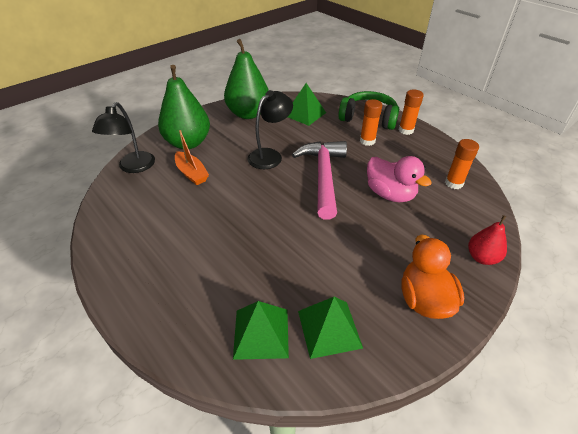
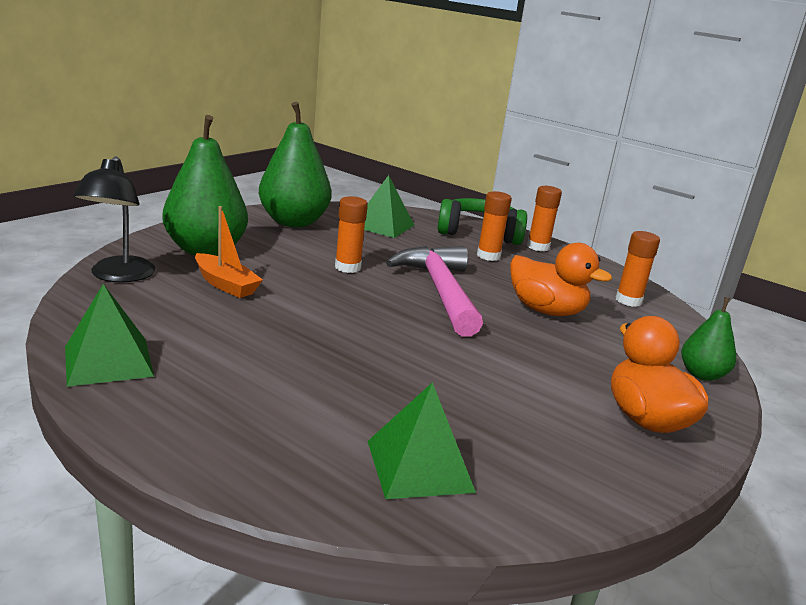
camera: 15 degrees left, 20 degrees down
black lamp [248,90,293,169] -> orange glue stick [335,196,368,273]
green pyramid [298,297,363,359] -> green pyramid moved to [65,284,154,387]
pink duck [367,156,432,202] -> orange duck [510,243,612,316]
red pear [468,215,507,265] -> green pear [681,297,736,381]

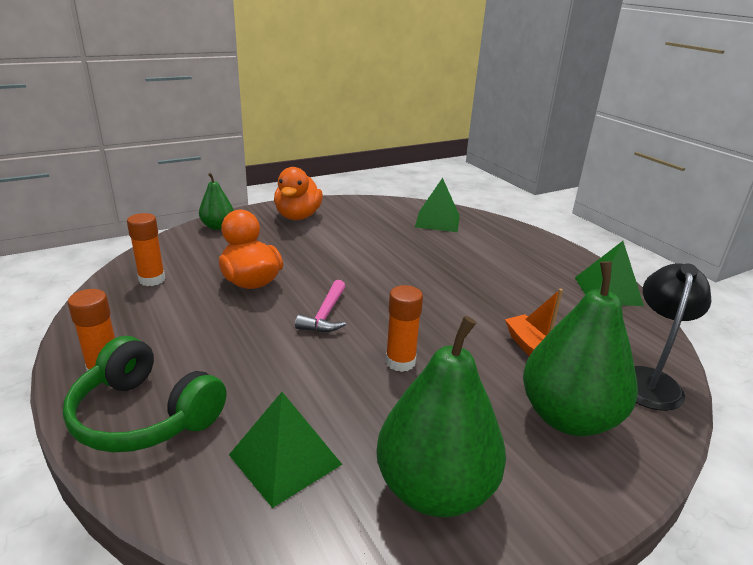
camera: 155 degrees left, 5 degrees up
pink hammer [386,246,483,337] -> pink hammer [295,280,346,332], size x0.52
orange glue stick [477,191,512,261] -> none

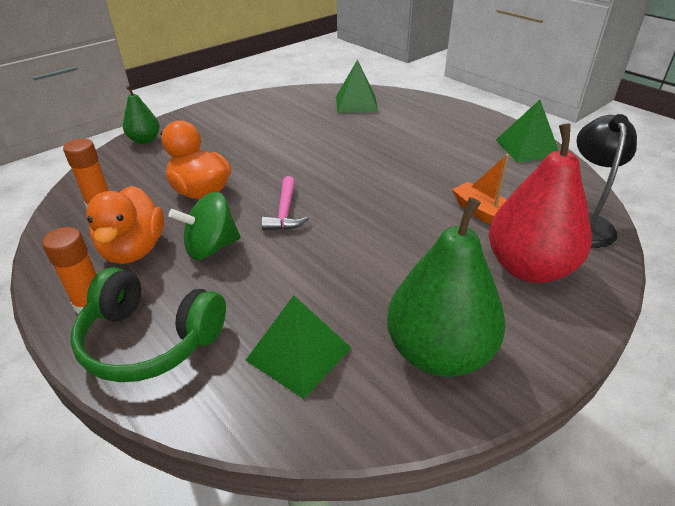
camera: 10 degrees left, 10 degrees up
orange duck [274,167,323,220] -> orange duck moved to [86,186,164,264]
orange glue stick [386,285,423,372] -> none
green pear [523,261,638,436] -> red pear [489,123,592,283]
none -> green spinning top [169,192,241,260]

